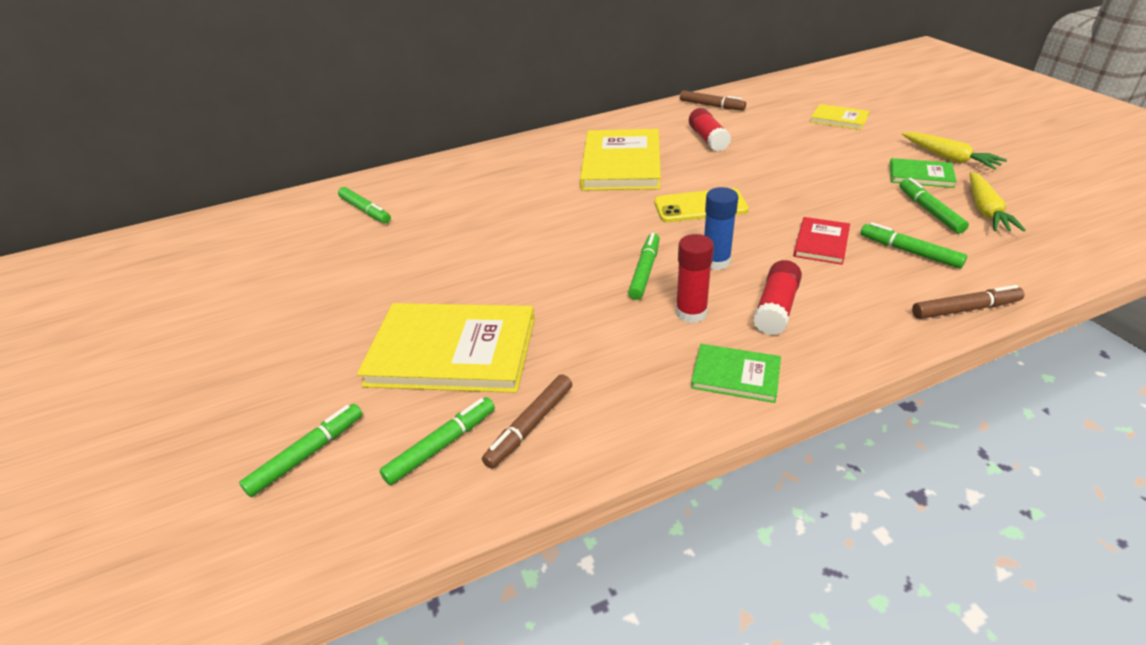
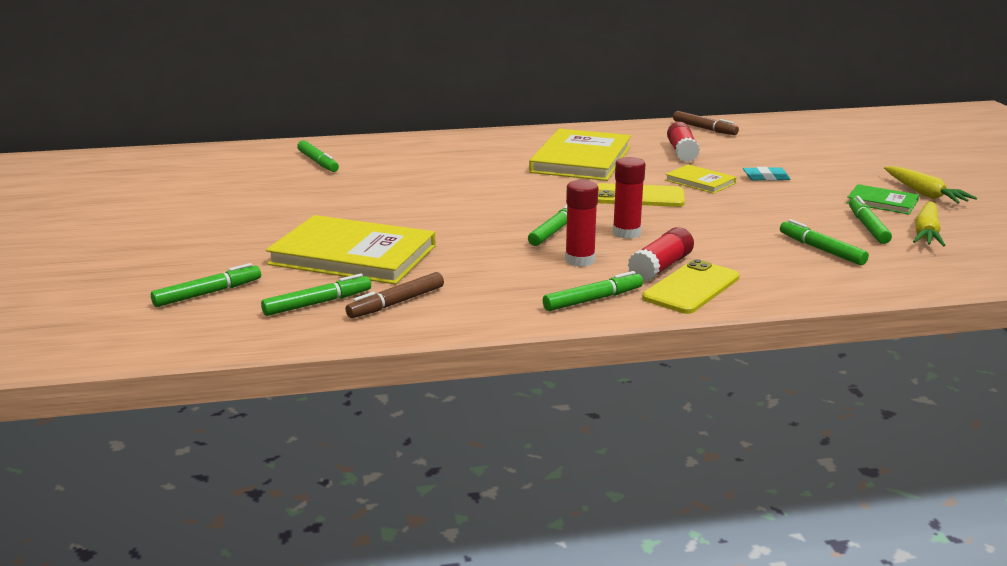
camera: 10 degrees right, 15 degrees down
green book [691,344,781,403] -> green marker [543,271,643,311]
blue glue stick [704,187,738,270] -> red glue stick [613,157,645,239]
red book [794,217,850,265] -> none
yellow book [810,104,869,130] -> yellow book moved to [665,165,736,194]
brown marker [912,285,1024,319] -> none
none -> yellow phone [642,259,739,314]
none -> turquoise eraser [743,167,791,181]

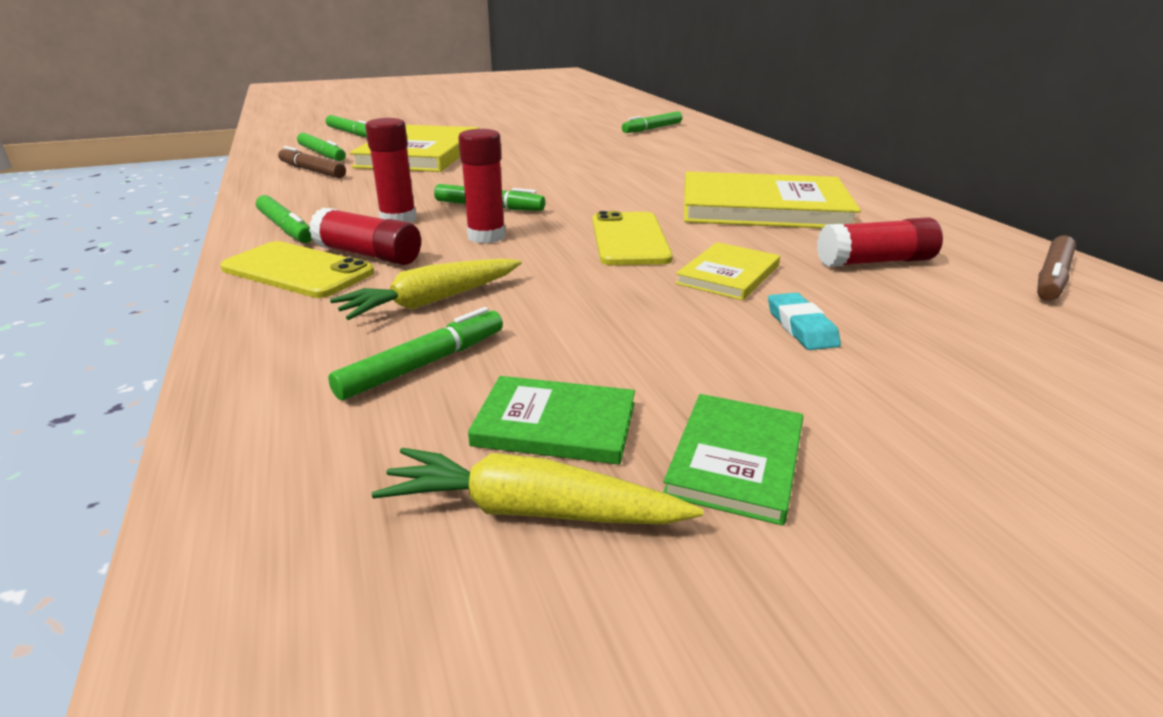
camera: 80 degrees right, 5 degrees up
green marker [849,196,892,244] -> green book [468,376,635,465]
yellow carrot [884,166,977,204] -> yellow carrot moved to [330,258,522,320]

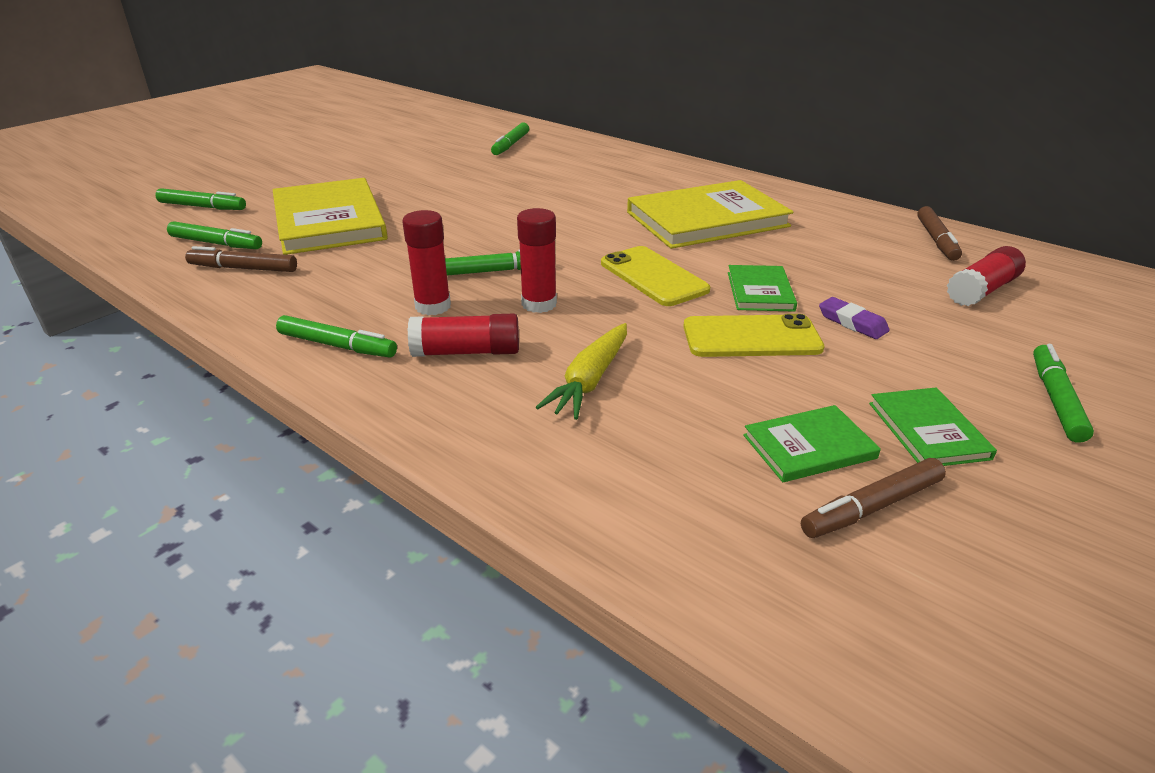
camera: 30 degrees left, 5 degrees up
yellow phone [220,241,374,298] -> yellow phone moved to [683,314,825,357]
green marker [328,307,503,400] -> green marker moved to [1033,344,1094,443]
yellow carrot [372,448,703,525] -> brown marker [801,458,946,538]
yellow book [675,242,780,300] -> green book [728,265,797,312]
turquoise eraser [768,293,841,350] -> purple eraser [819,297,890,339]
red glue stick [817,217,943,267] -> red glue stick moved to [947,246,1026,306]

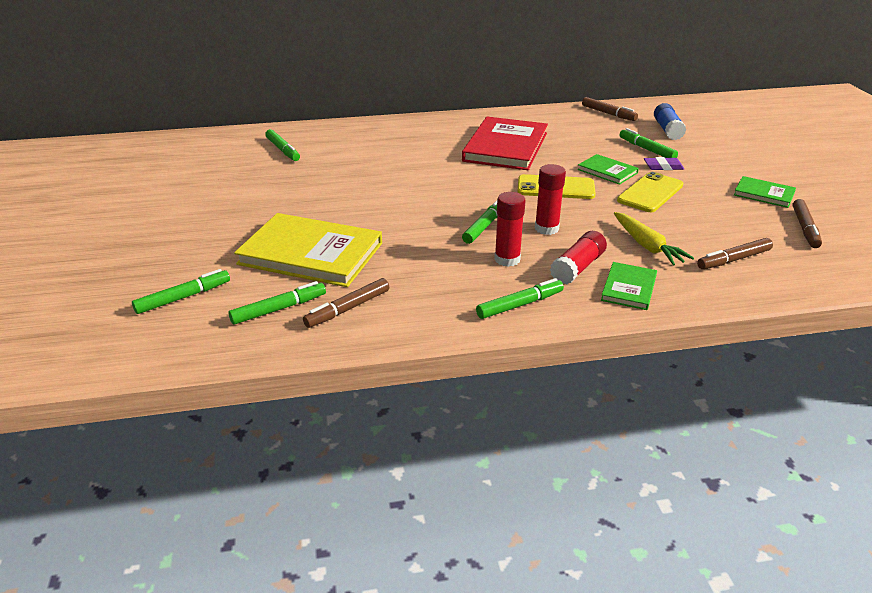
camera: 50 degrees left, 0 degrees up
yellow book [627,180,793,249] -> red book [462,117,548,170]
green book [743,405,881,482] -> green book moved to [601,262,657,310]
red glue stick [947,246,1026,306] -> blue glue stick [654,103,686,140]
green marker [1033,344,1094,443] -> green marker moved to [620,128,678,158]
none -> brown marker [697,238,773,269]

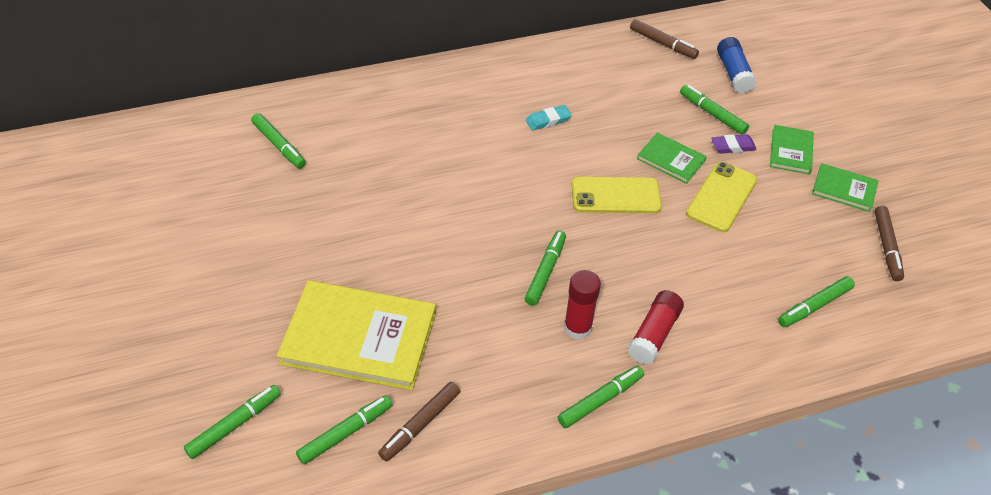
camera: 10 degrees left, 15 degrees up
red book [462,117,548,170] -> turquoise eraser [526,105,572,130]
red glue stick [535,164,566,235] -> none
green book [601,262,657,310] -> green book moved to [770,125,814,175]
yellow carrot [614,212,694,266] -> none
brown marker [697,238,773,269] -> green marker [778,276,855,327]

